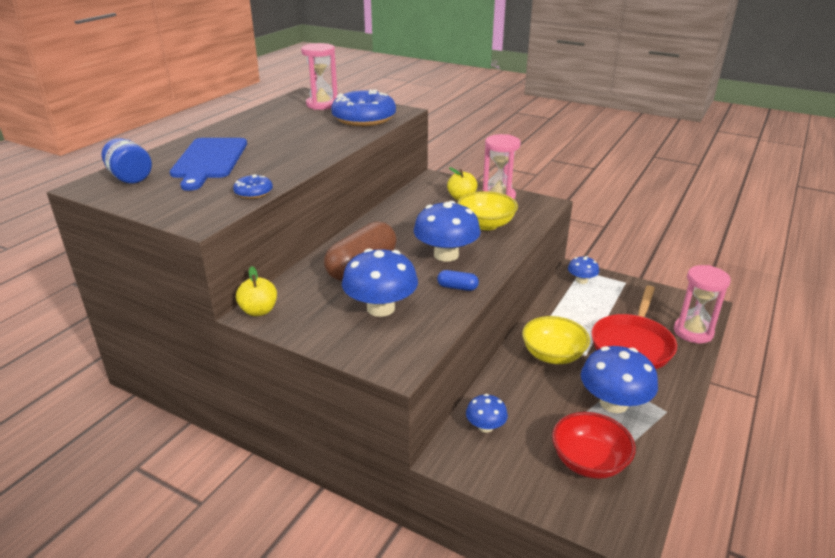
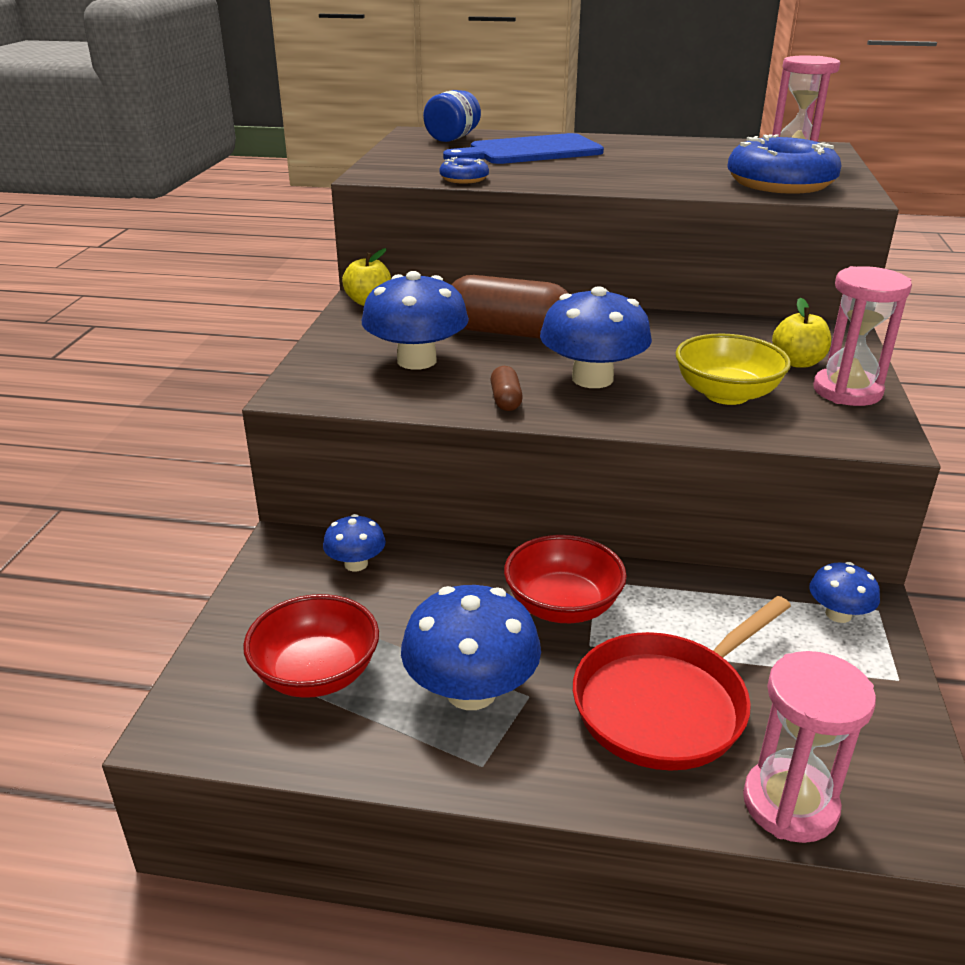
camera: 70 degrees right, 0 degrees up
blue capsule [437,270,479,291] -> brown capsule [490,366,523,411]
yellow bowl [522,316,590,364] -> red bowl [504,535,627,623]
red pan [592,285,677,369] -> red pan turned 45 degrees counterclockwise [573,596,791,771]

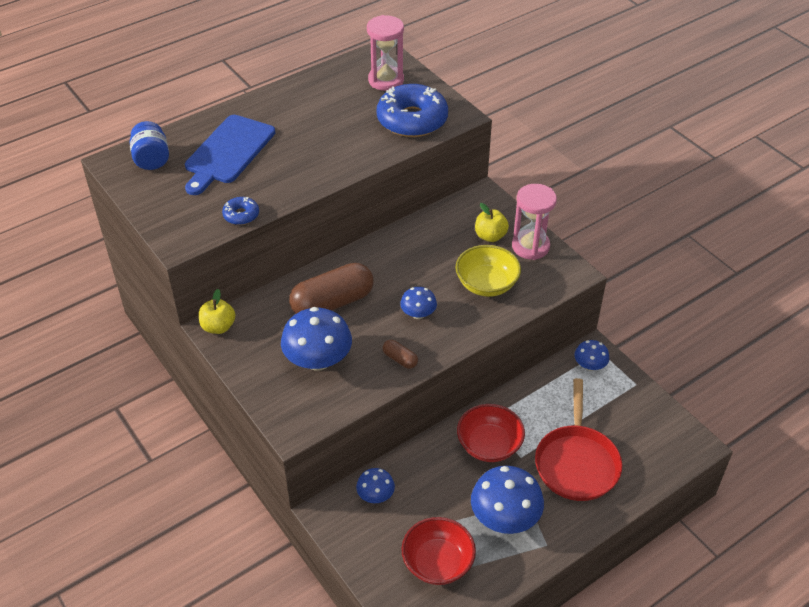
camera: 45 degrees left, 15 degrees up
blue mushroom [540,286,652,388] -> blue mushroom [400,287,437,319], size x0.54
pink hourglass [743,651,876,843] -> none

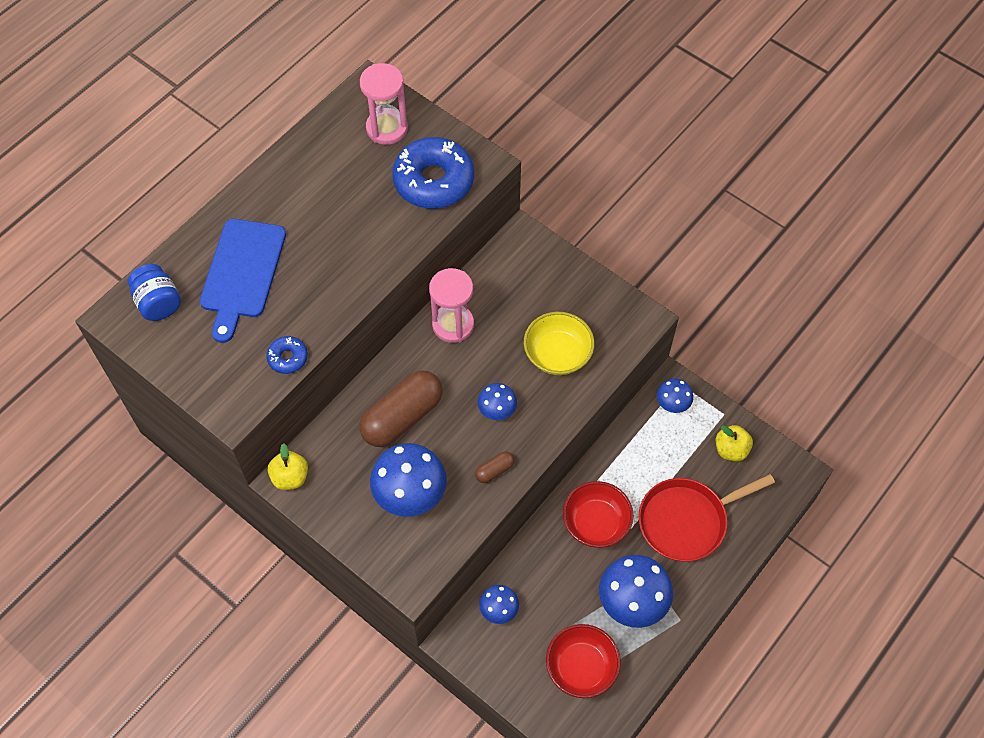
camera: 15 degrees left, 15 degrees up
brown capsule [382,340,418,369] -> brown capsule turned 60 degrees counterclockwise [475,451,514,483]
yellow apple [475,203,509,242] -> yellow apple moved to [716,425,753,461]
pink hourglass [512,184,557,260] -> pink hourglass moved to [429,268,474,343]
red pan [535,378,622,501] -> red pan turned 75 degrees clockwise [639,474,775,561]

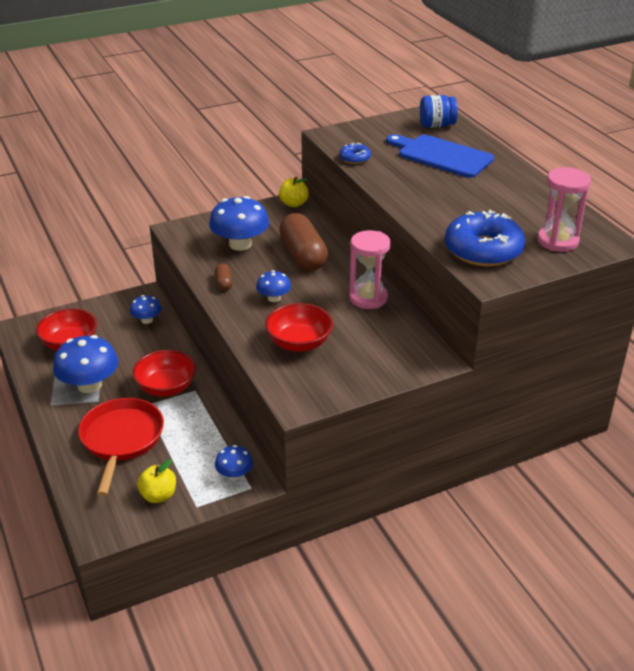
camera: 115 degrees right, 25 degrees down
yellow bowl [524,312,595,375] -> red bowl [265,303,333,352]

